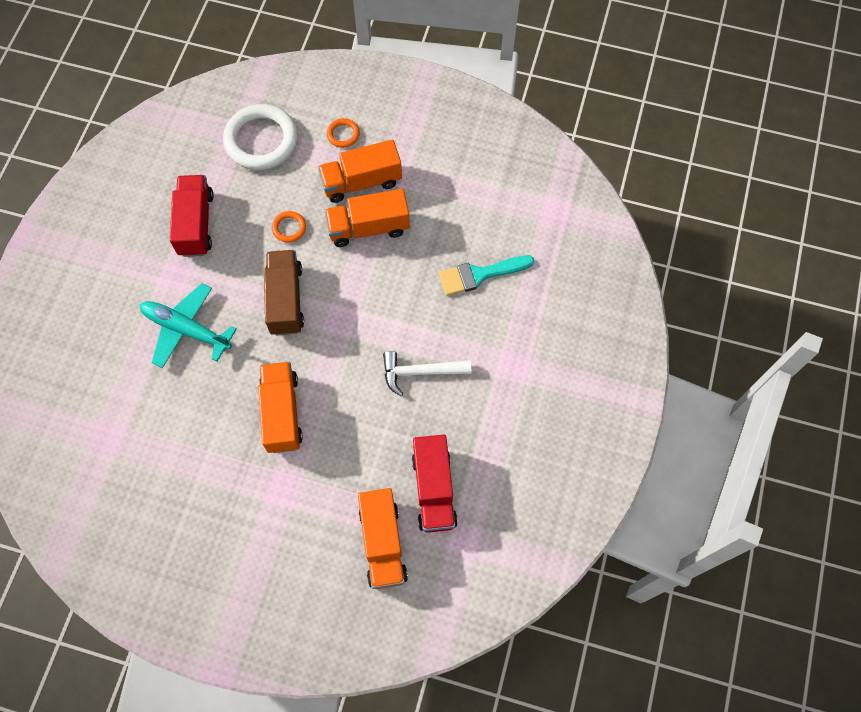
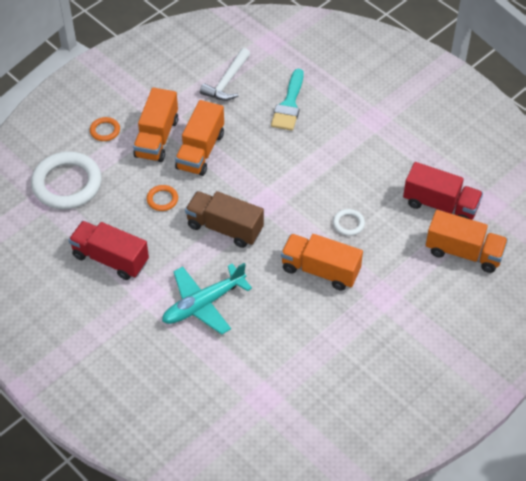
camera: 60 degrees left, 15 degrees down
white hammer [383,351,472,396] -> white hammer moved to [200,48,250,101]
none -> white ring [333,209,365,236]

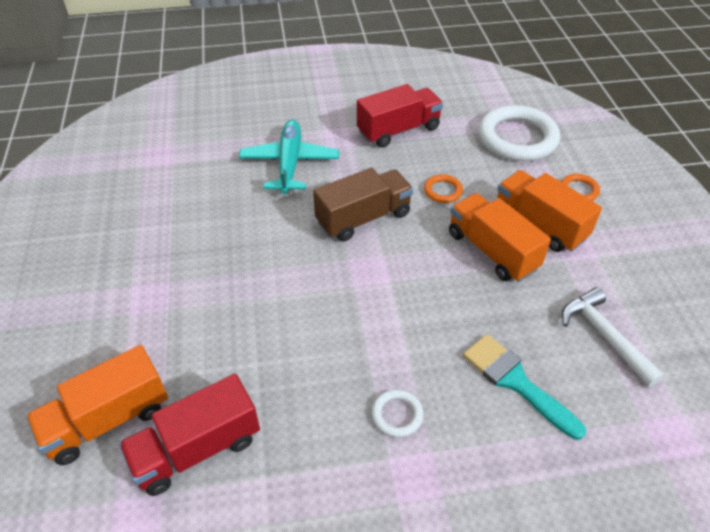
camera: 125 degrees right, 5 degrees down
orange truck [281,234,363,291] -> none
white ring [333,209,365,236] -> white ring moved to [372,389,424,438]

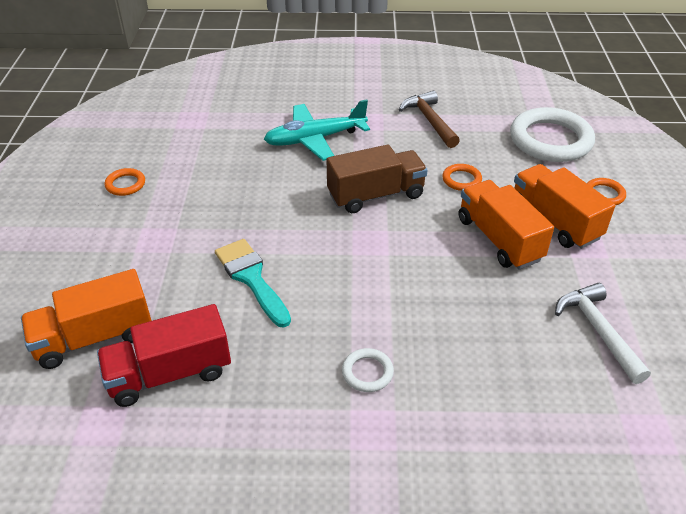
camera: 10 degrees right, 5 degrees down
turquoise plane [239,119,339,194] -> turquoise plane turned 120 degrees counterclockwise [264,100,370,161]
red truck [357,84,443,148] -> brown hammer [399,91,460,148]
turquoise brush [463,334,586,440] -> turquoise brush moved to [215,239,291,327]
none -> orange ring [105,168,145,196]

